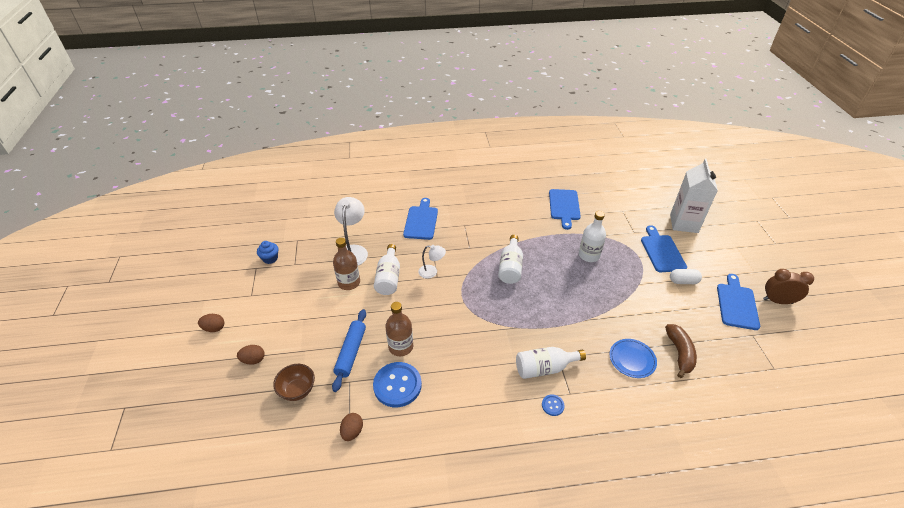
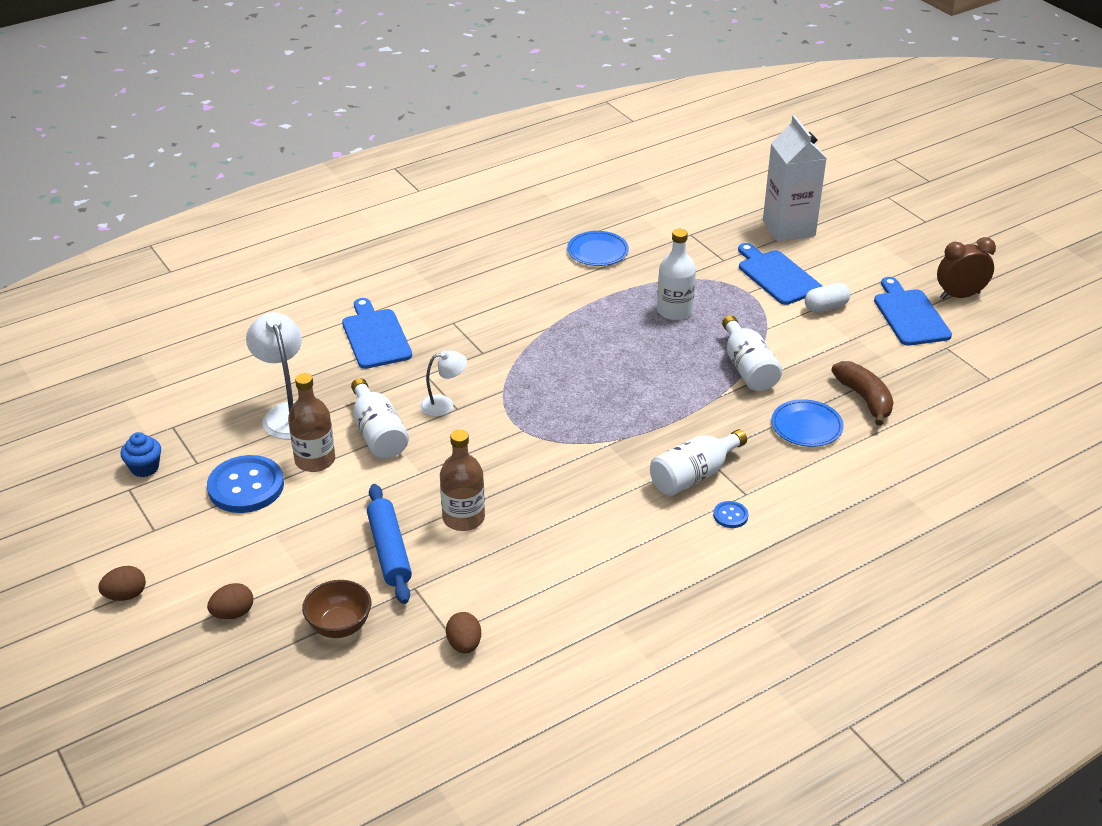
camera: 25 degrees left, 5 degrees down
blue button [373,362,422,407] -> blue button moved to [207,455,284,513]
white bottle [498,235,523,284] -> white bottle moved to [722,315,782,391]
blue cutting board [549,189,581,230] -> blue plate [567,231,629,266]

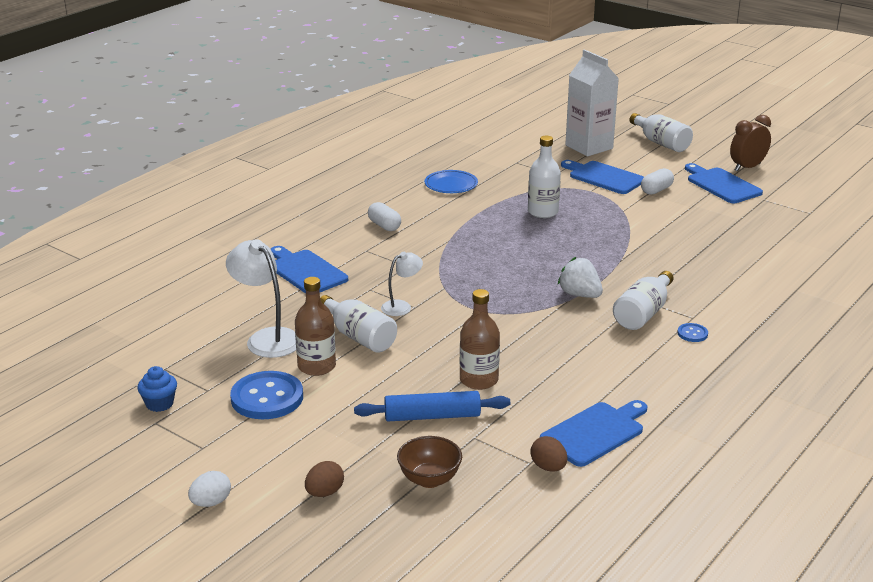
camera: 20 degrees left, 10 degrees down
brown egg [98,566,146,601] -> white egg [188,471,231,507]
blue rolling pin [367,484,412,604] -> blue rolling pin turned 60 degrees counterclockwise [354,391,510,422]
white bottle [722,315,782,391] -> white bottle moved to [629,113,693,152]
blue plate [771,399,844,447] -> none
brown banana [832,361,894,426] -> none
none -> white capsule [368,202,401,231]
none -> blue cutting board [540,400,648,467]
none -> white strawberry [558,257,603,298]

